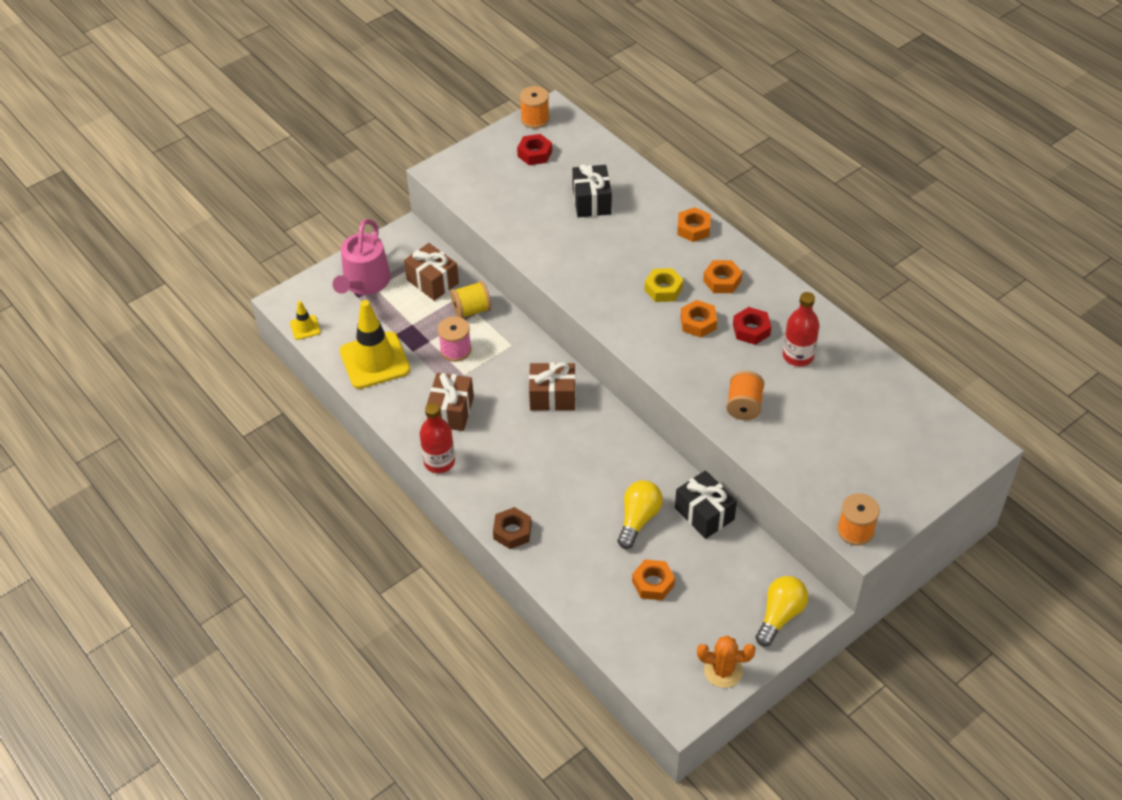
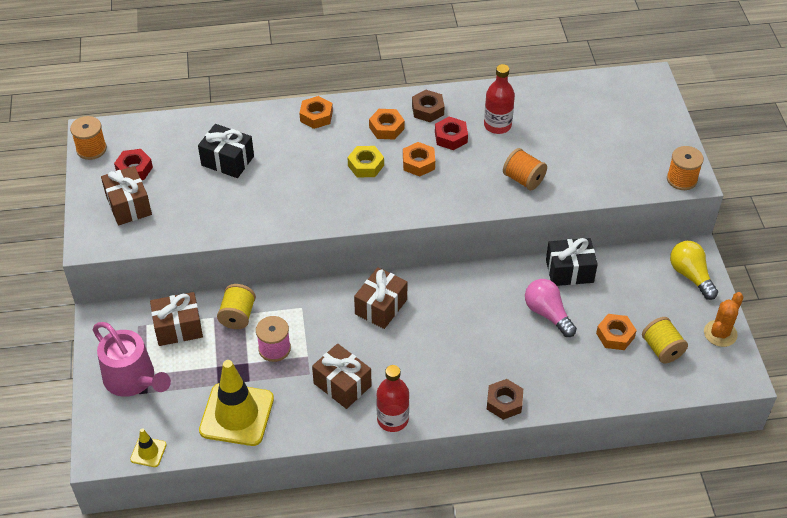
camera: 60 degrees left, 0 degrees up
yellow light bulb [618,480,663,549] -> pink light bulb [525,279,577,337]
none -> brown gift [101,166,152,225]
none -> brown nut [412,90,445,122]
none -> yellow spool [642,317,688,364]

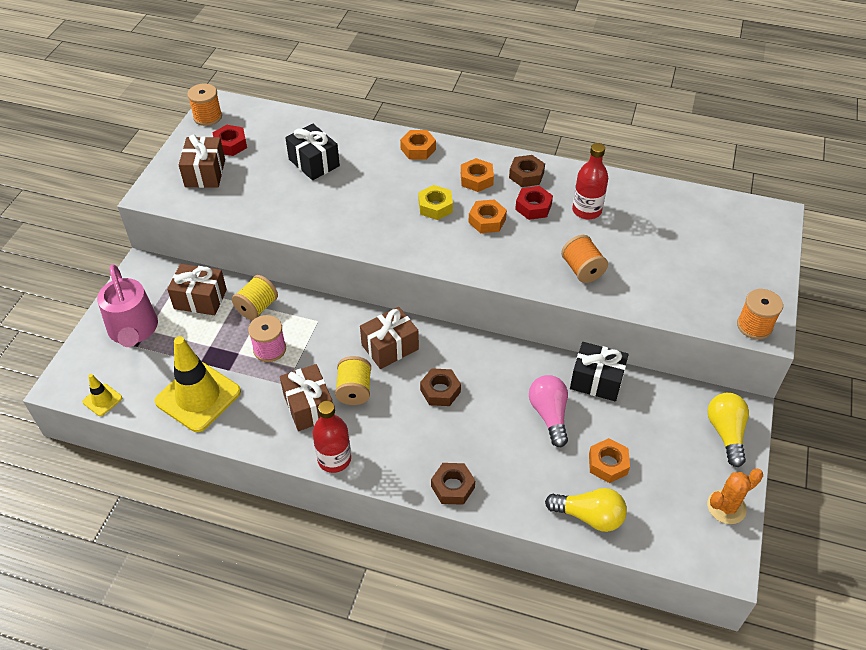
camera: 25 degrees right, 0 degrees up
yellow spool [642,317,688,364] -> yellow spool moved to [335,356,371,405]
none -> brown nut [420,368,461,406]
none -> yellow light bulb [545,488,627,532]

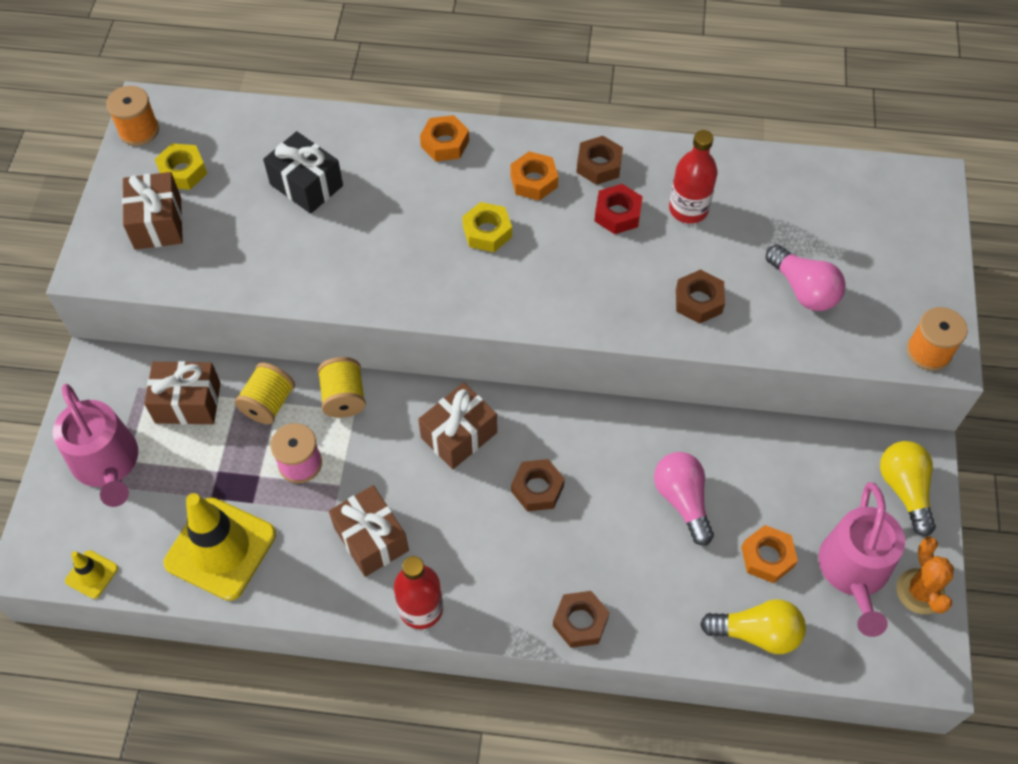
camera: 10 degrees left, 10 degrees up
red nut [212,125,247,156] -> yellow nut [155,143,207,190]
yellow spool [335,356,371,405] -> yellow spool moved to [318,357,366,418]
orange nut [468,199,507,233] -> none
orange spool [561,235,608,283] -> brown nut [676,269,725,324]
black gift [570,342,629,401] -> none
orange cactus [707,469,763,524] -> orange cactus turned 60 degrees counterclockwise [896,536,954,614]
none -> pink light bulb [766,245,846,311]
none -> pink watering can [818,482,905,637]

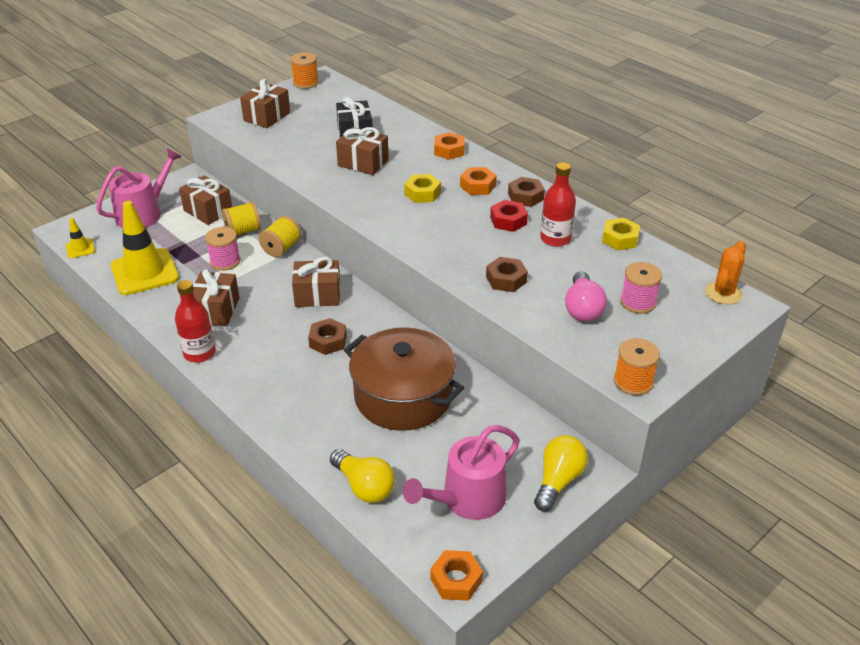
camera: 40 degrees right, 20 degrees down
pink watering can [53,384,138,507] -> pink watering can turned 150 degrees counterclockwise [96,148,182,228]
yellow nut [155,143,207,190] -> yellow nut moved to [602,218,640,250]
brown nut [553,591,610,648] -> none
pink light bulb [654,452,714,546] -> brown pot [344,327,464,431]
orange nut [741,525,798,583] -> orange nut moved to [430,550,483,601]
orange cactus [896,536,954,614] -> orange cactus moved to [705,241,746,305]
none -> brown gift [336,127,389,175]
none -> pink spool [620,262,662,314]

